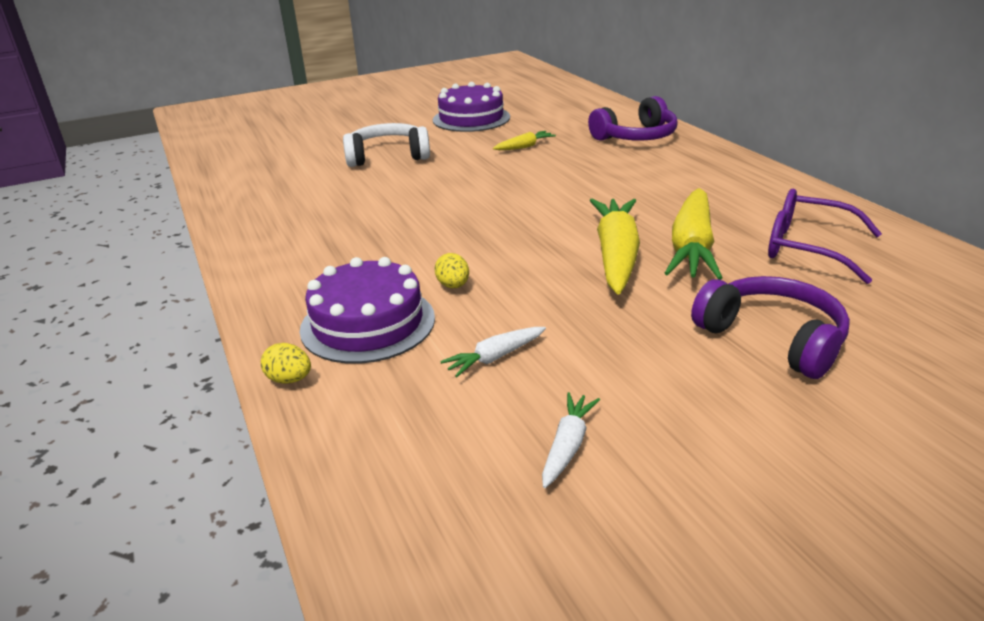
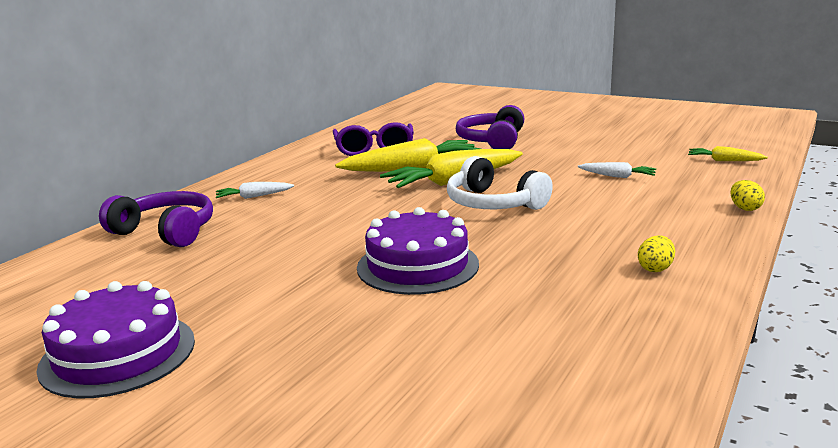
camera: 125 degrees left, 10 degrees down
purple cake [300,257,435,364] -> purple cake moved to [357,207,479,295]
white headphones [343,123,430,167] -> white headphones moved to [447,156,553,210]
yellow egg [435,253,469,288] -> yellow egg moved to [638,235,675,272]
yellow carrot [493,131,556,150] -> yellow carrot moved to [688,146,768,161]
white carrot [542,392,600,488] -> white carrot moved to [216,182,294,199]

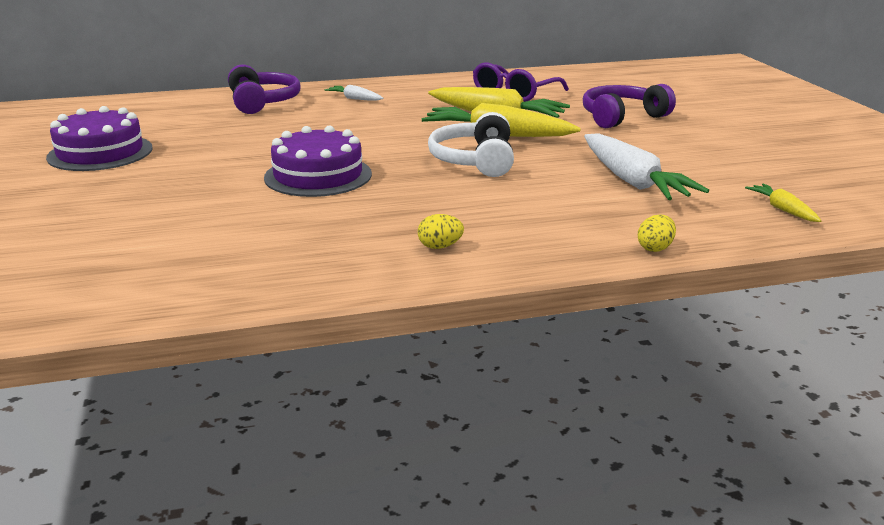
camera: 45 degrees right, 5 degrees up
white carrot [578,162,656,178] -> white carrot [584,133,709,200], size x2.05

